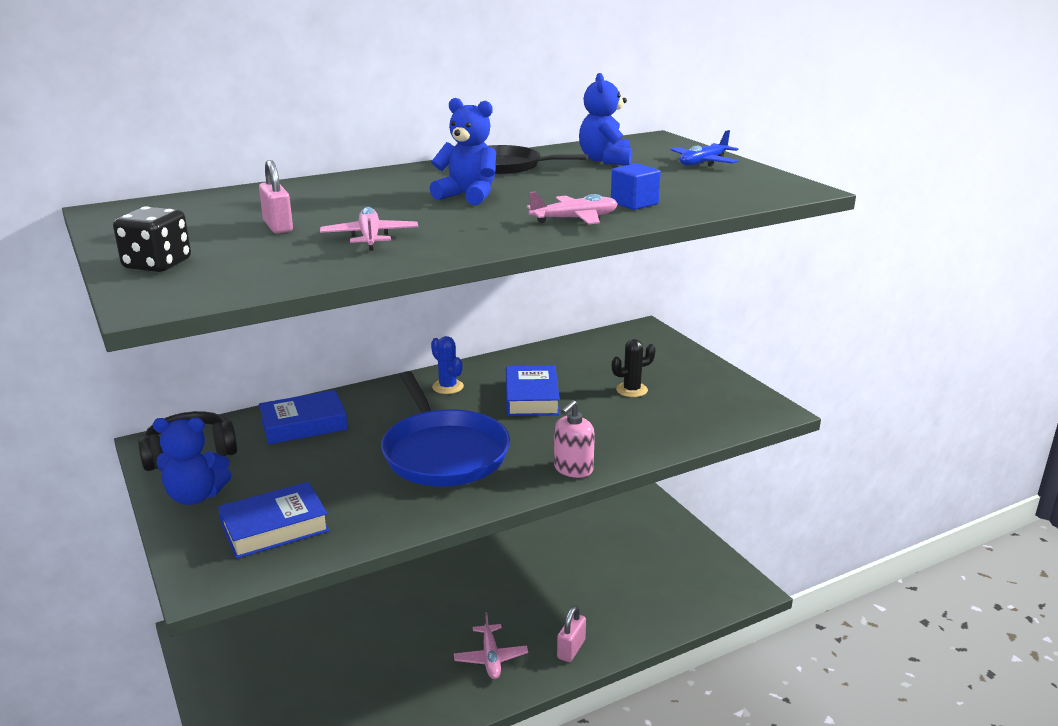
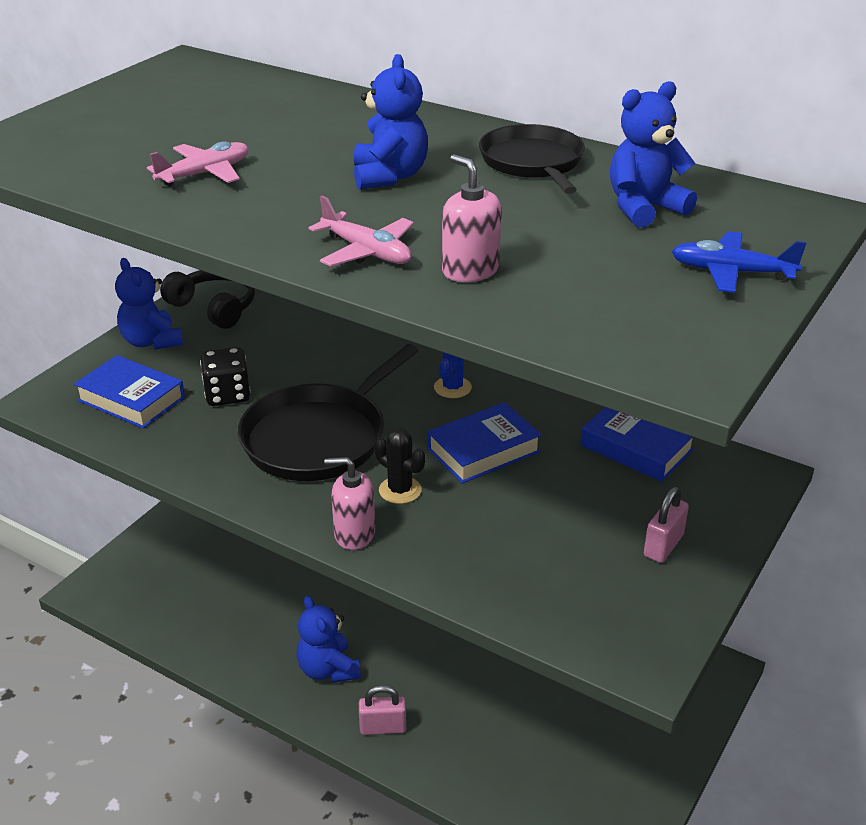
camera: 60 degrees right, 10 degrees up
black dice [113,206,191,272] -> black dice moved to [200,347,251,406]
pink padlock [259,160,293,233] -> pink padlock moved to [644,486,689,563]
blue book [259,390,348,444] -> blue book moved to [580,407,694,482]
blue pan [381,371,510,486] -> black pan [238,344,419,481]
pink plane [454,612,528,679] -> blue teddy bear [296,596,361,683]
blue cube [611,163,661,210] -> pink soap dispenser [442,154,501,282]
black cactus [612,339,656,397] -> black cactus moved to [374,428,425,504]

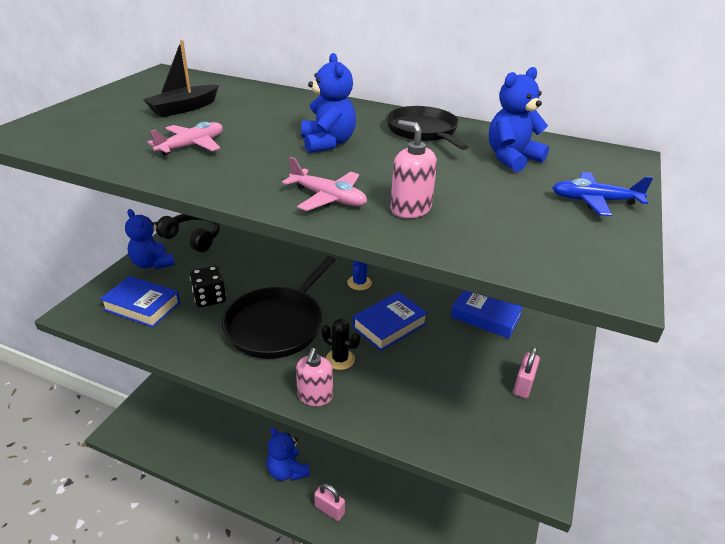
camera: 10 degrees left, 0 degrees up
pink soap dispenser [324,457,375,550] -> pink soap dispenser turned 75 degrees counterclockwise [296,348,333,406]
pink padlock [359,685,406,735] -> pink padlock turned 45 degrees clockwise [314,484,345,521]
none -> black boat [143,40,219,117]

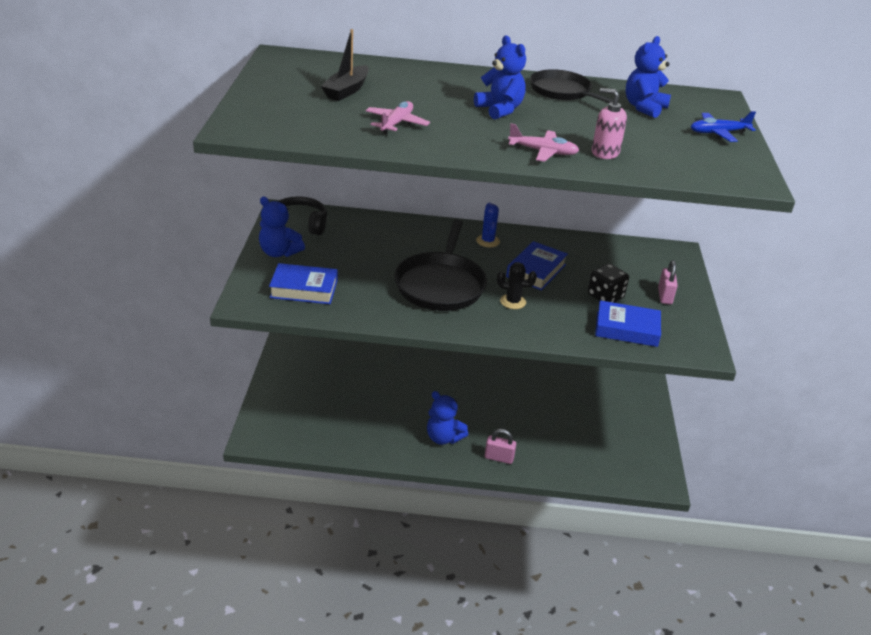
camera: 20 degrees left, 0 degrees up
black dice [190,266,226,307] -> black dice moved to [588,264,629,303]
pink soap dispenser [296,348,333,406] -> none
blue book [451,290,523,339] -> blue book moved to [595,300,661,347]

